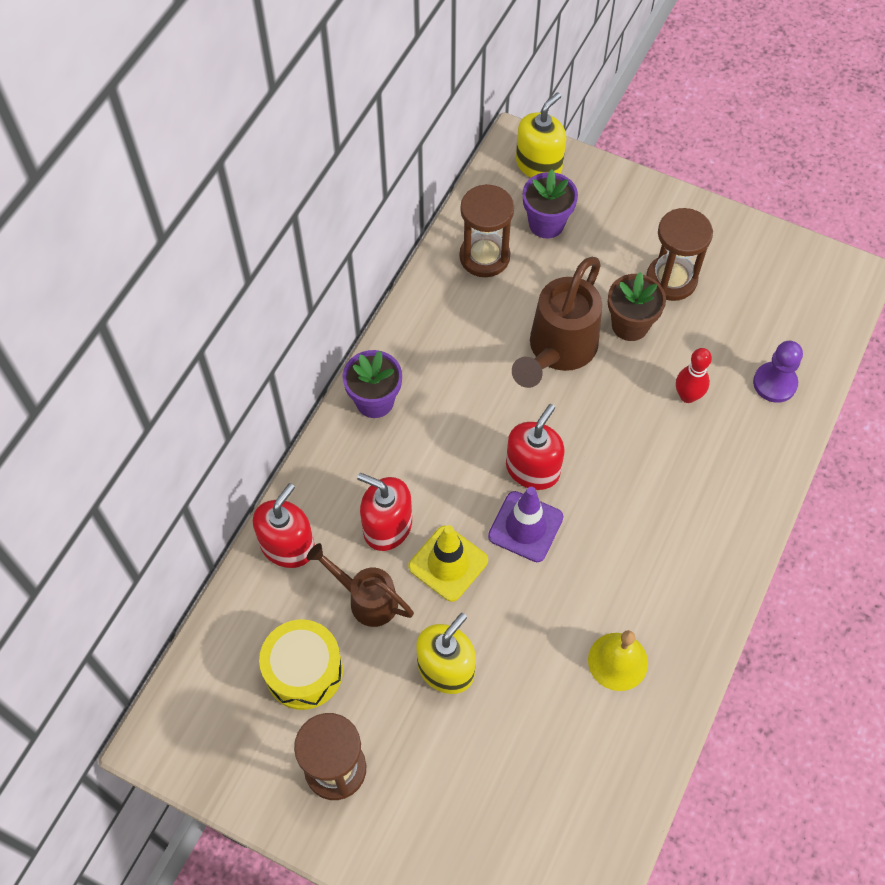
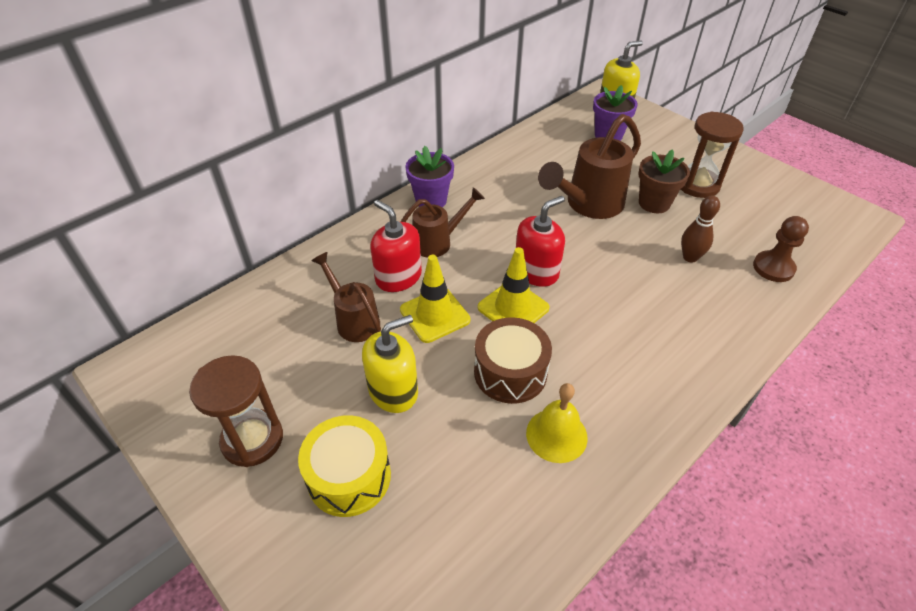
camera: 20 degrees right, 15 degrees down
red soap dispenser [253,483,315,568] -> none
yellow drum [259,620,343,710] -> yellow drum moved to [298,415,391,517]
brown hourglass [459,184,514,277] -> none
purple traffic cone [488,487,563,562] -> yellow traffic cone [478,247,550,323]
red bowling pin [676,348,712,403] -> brown bowling pin [681,196,720,262]
purple pawn [753,341,803,403] -> brown pawn [753,216,809,282]
none -> brown watering can [401,187,485,258]
none -> brown drum [474,317,552,404]

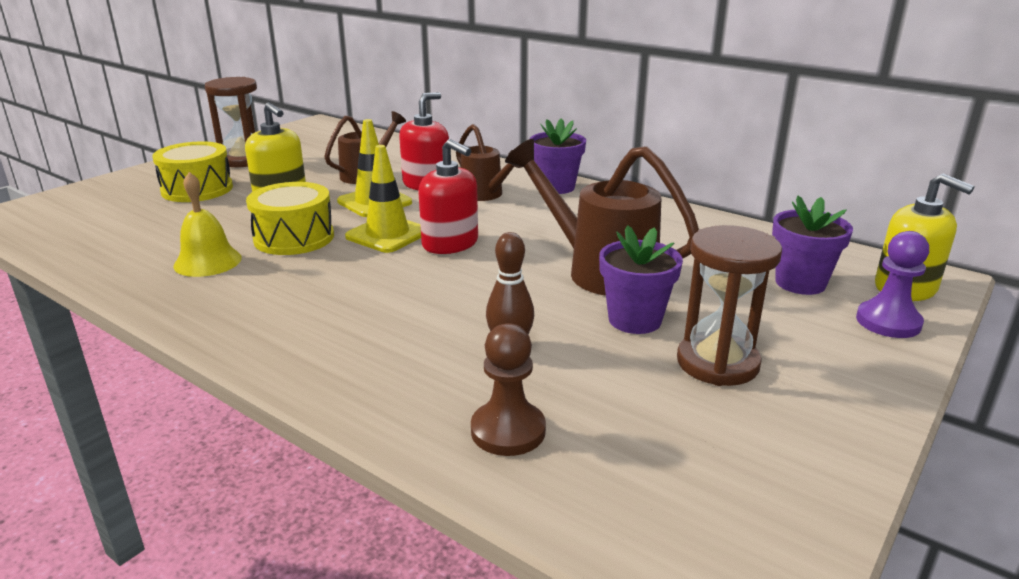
camera: 80 degrees right, 20 degrees down
brown drum [474,317,552,404] -> yellow drum [246,182,334,255]
brown flower pot [638,149,690,213] -> purple flower pot [599,225,683,334]
none -> purple pawn [856,231,929,338]

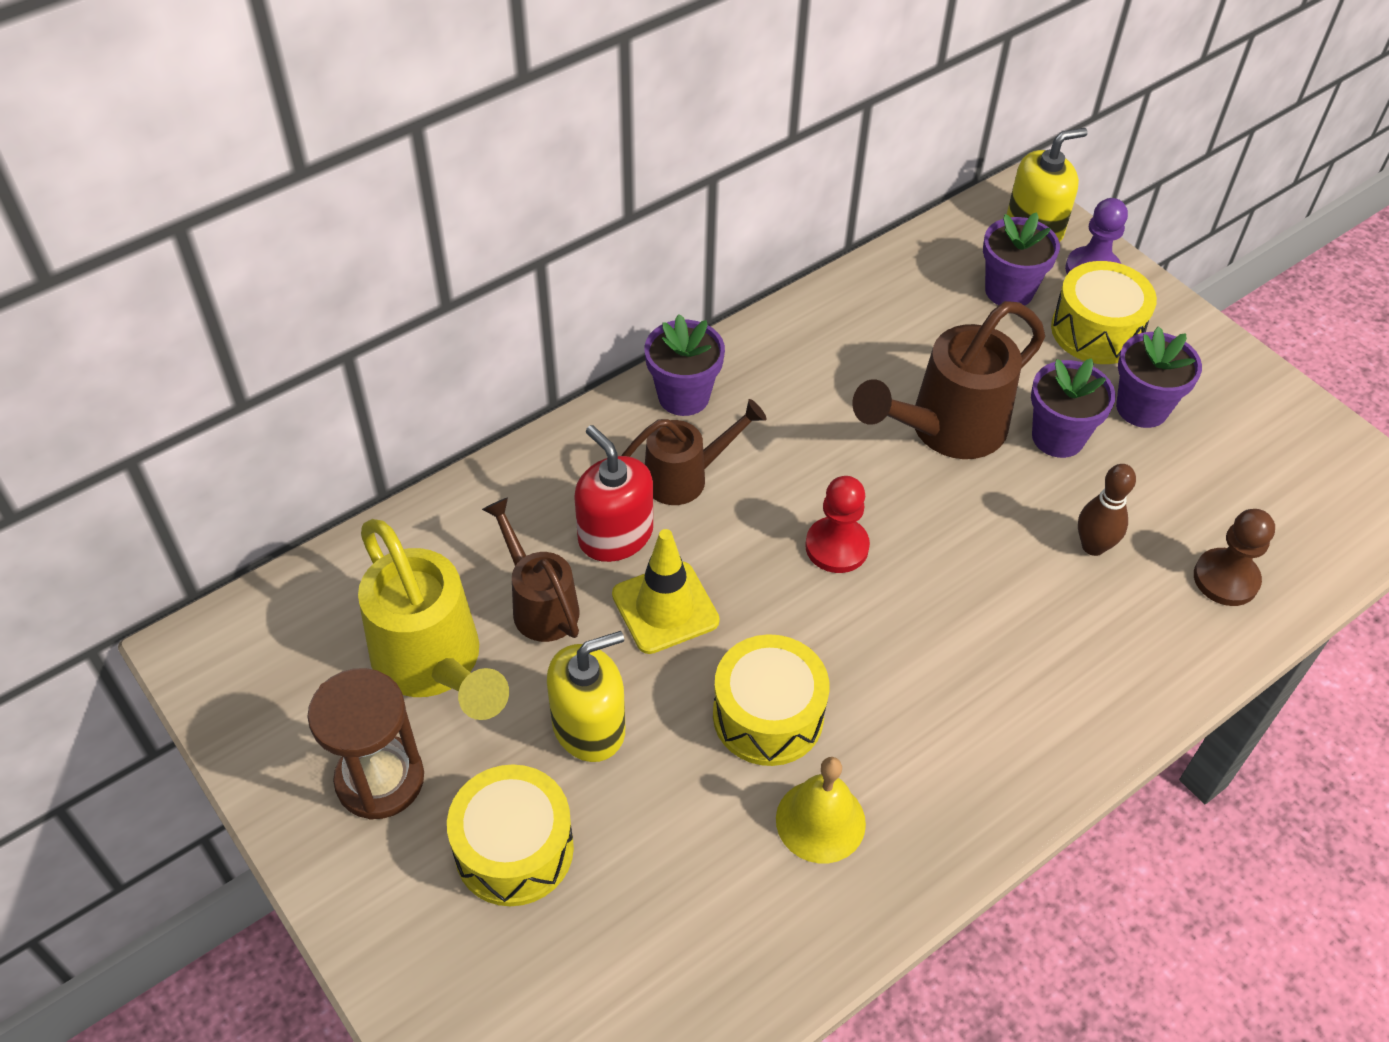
camera: 75 degrees left, 25 degrees up
yellow traffic cone [345,145,421,253] -> none
red soap dispenser [418,139,478,254] -> red pawn [805,476,870,573]
brown hourglass [677,225,782,386] -> purple flower pot [1116,326,1202,428]
none -> yellow watering can [358,519,509,720]
none -> yellow drum [1051,261,1157,364]

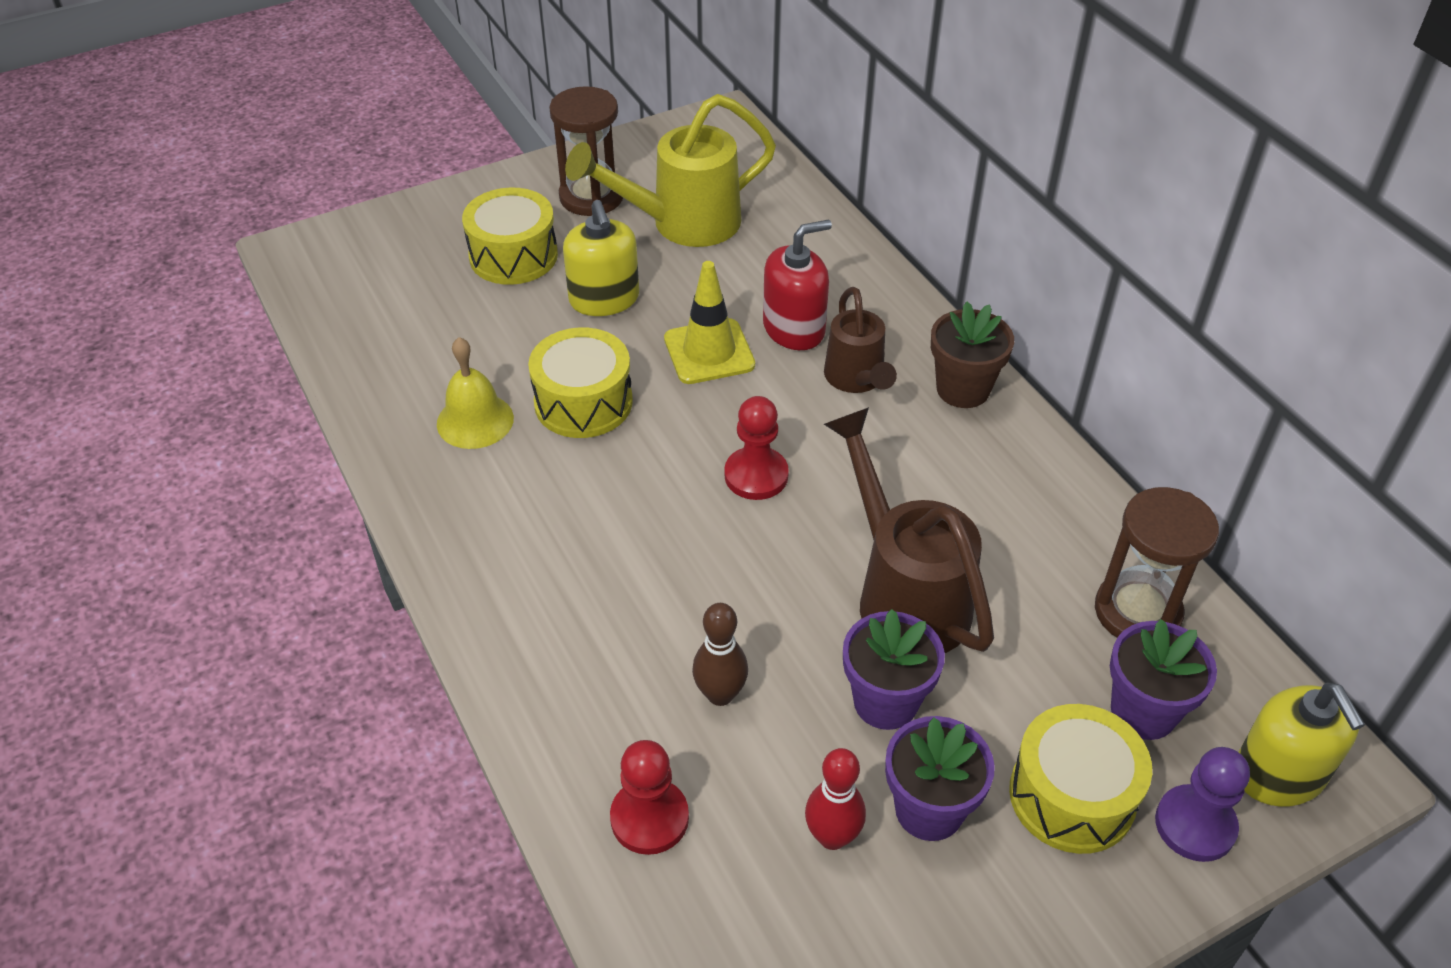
camera: 100 degrees right, 5 degrees down
brown watering can [482,497,580,642] -> none
purple flower pot [645,314,725,416] -> brown flower pot [931,302,1014,408]
brown pawn [1194,509,1275,606] -> red pawn [610,740,689,855]
none -> red bowling pin [805,748,866,850]
none -> brown hourglass [1095,487,1219,637]

